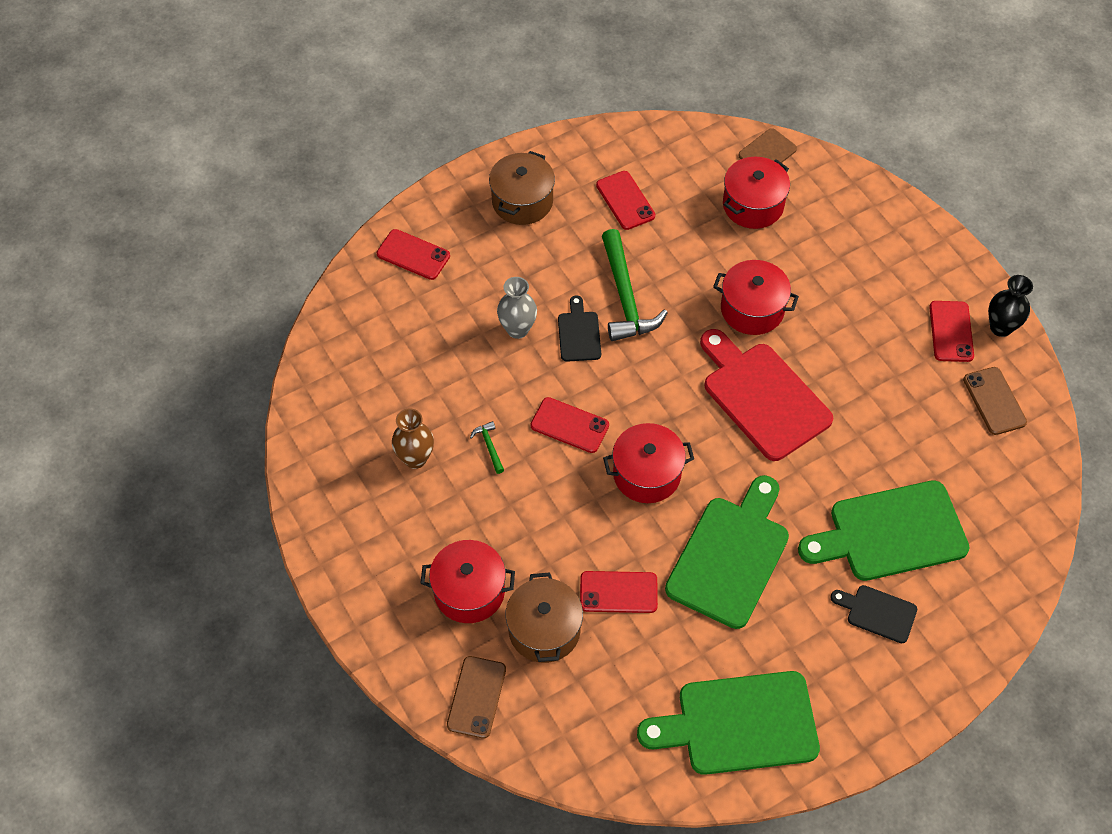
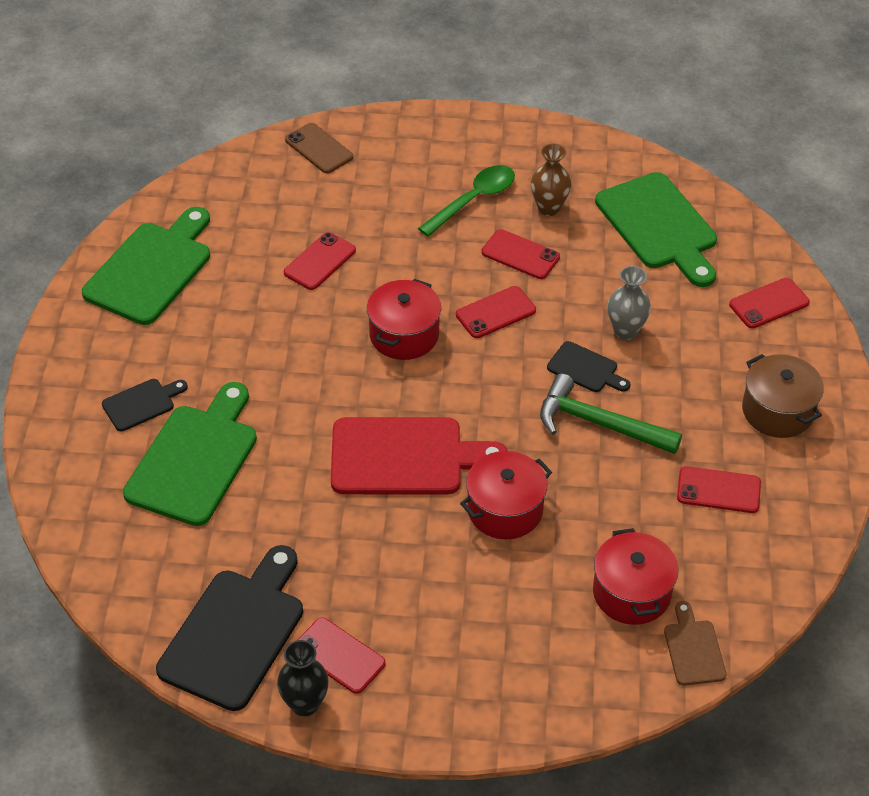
camera: 125 degrees right, 10 degrees down
red pot [420,540,515,623] -> none
green hammer [470,421,504,474] -> red phone [482,229,560,279]
brown pot [505,573,583,663] -> none
green cutting board [665,475,789,629] -> green cutting board moved to [595,172,717,287]
brown phone [963,367,1027,435] -> black cutting board [156,545,303,711]
none -> green spoon [418,165,515,237]

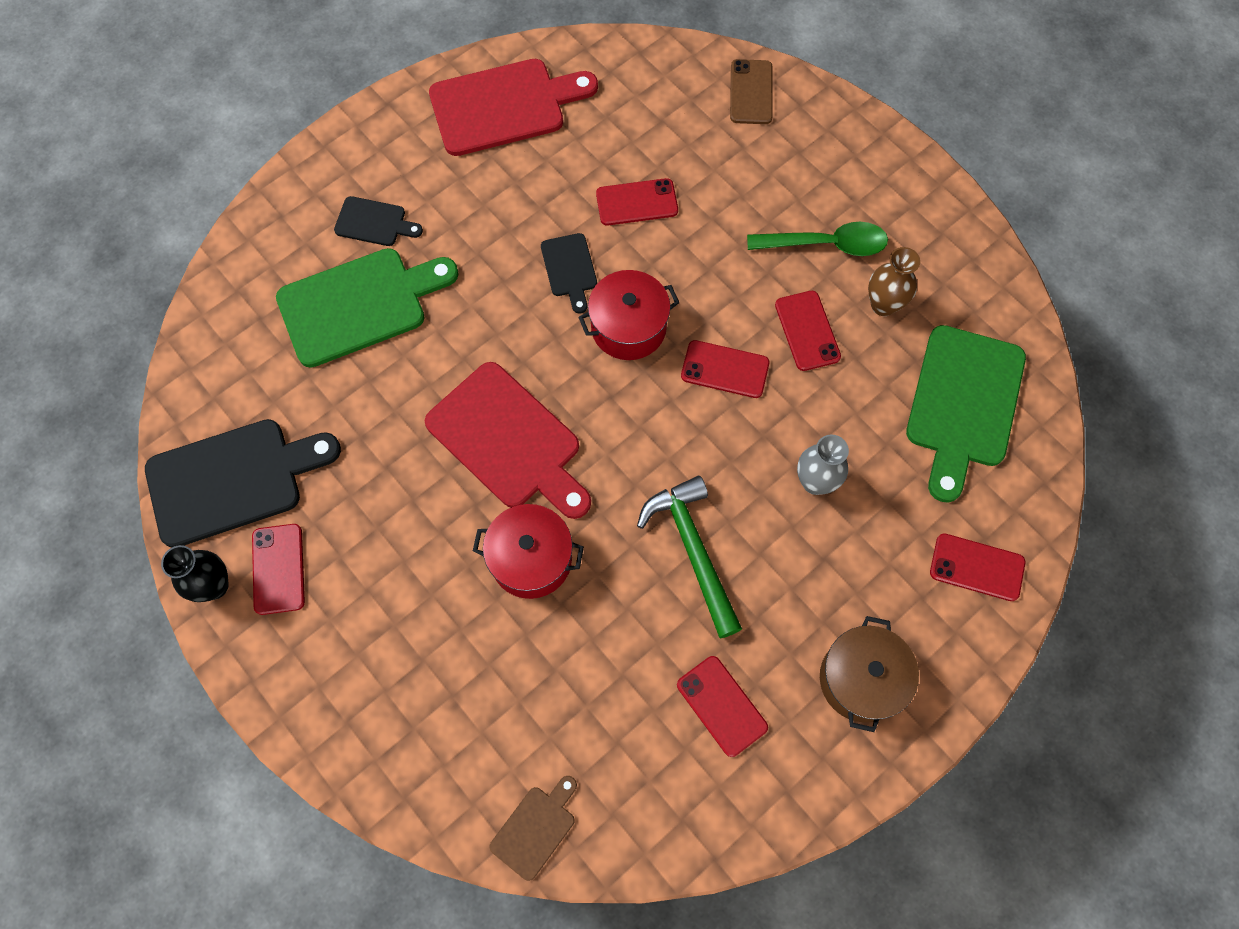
camera: 45 degrees right, 20 degrees up
green cutting board [82,207,210,325] -> red cutting board [429,59,598,156]
black cutting board [547,341,630,392] -> black cutting board moved to [541,233,597,313]
red pot [593,528,678,625] -> none

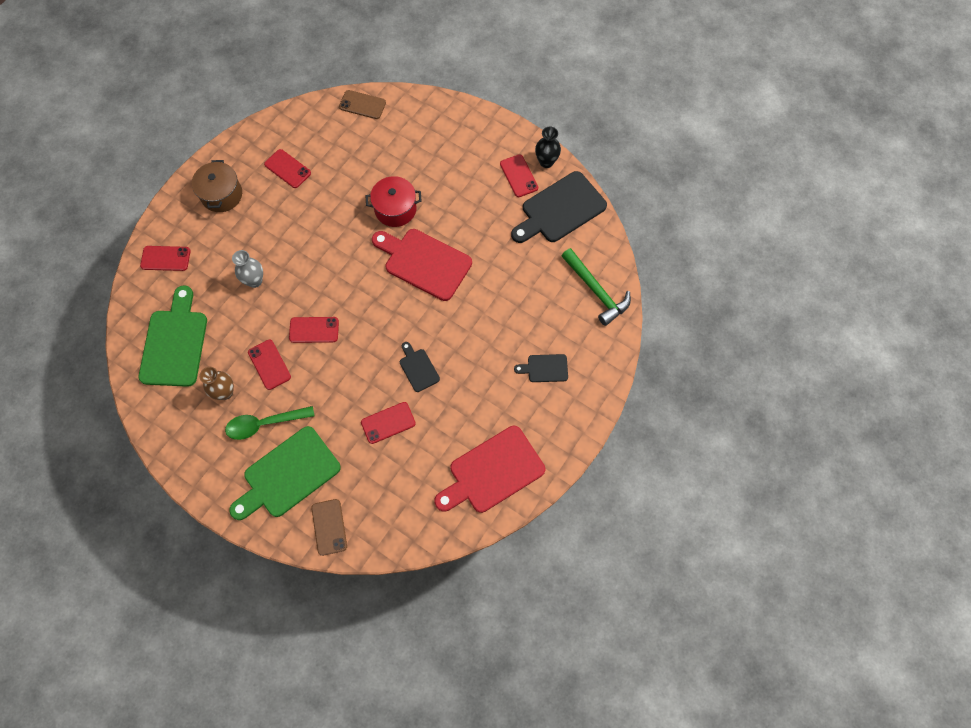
camera: 165 degrees right, 0 degrees up
green cutting board [276,248,458,368] -> green cutting board moved to [229,426,341,520]
brown cutting board [489,776,577,881] -> brown phone [339,90,386,119]
red pot [578,270,679,360] -> none
green hammer [637,476,742,638] -> green hammer moved to [562,248,631,326]

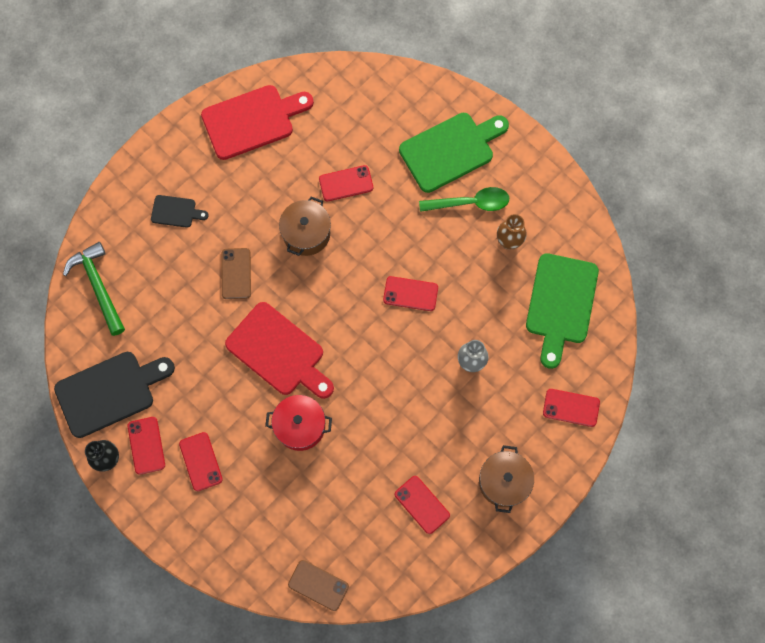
camera: 170 degrees left, 5 degrees up
red phone [248,340,291,390] -> red phone moved to [179,432,223,491]
brown phone [311,499,347,556] -> brown phone moved to [222,248,251,299]
black cutting board [400,342,440,392] -> brown pot [279,196,331,256]

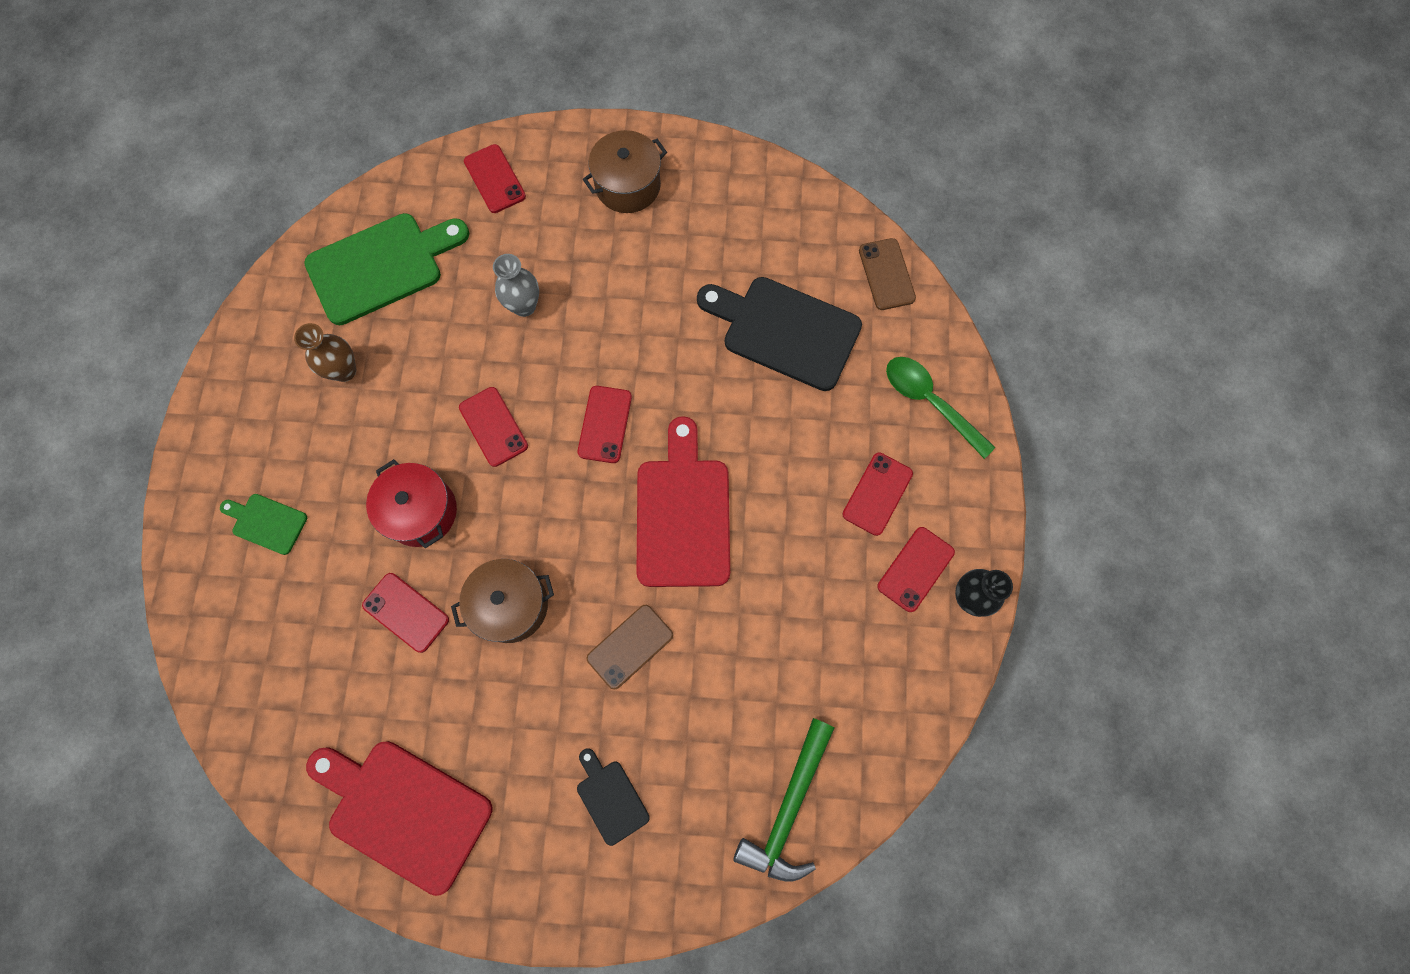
camera: 130 degrees left, 0 degrees up
black cutting board [54,352,175,438] -> black cutting board moved to [697,277,862,391]
red pot [265,395,332,451] -> red pot moved to [366,459,457,548]
red phone [395,476,450,534] -> red phone moved to [577,386,632,463]
green cutting board [399,113,509,193] -> green cutting board [220,494,307,555], size x0.50
green spoon [419,187,509,212] -> green spoon moved to [886,357,995,459]

